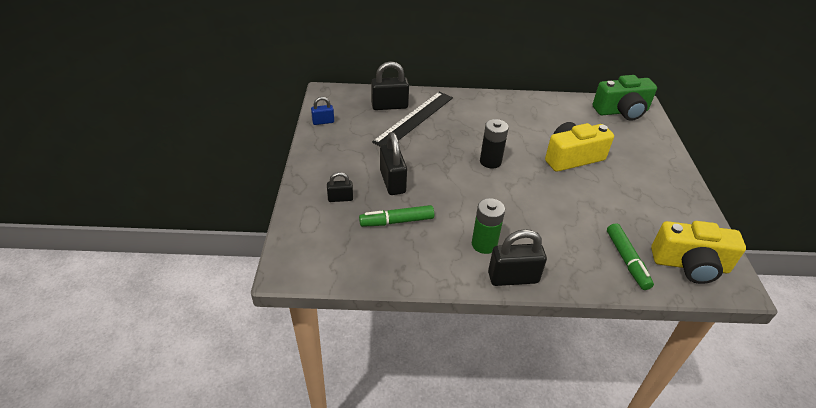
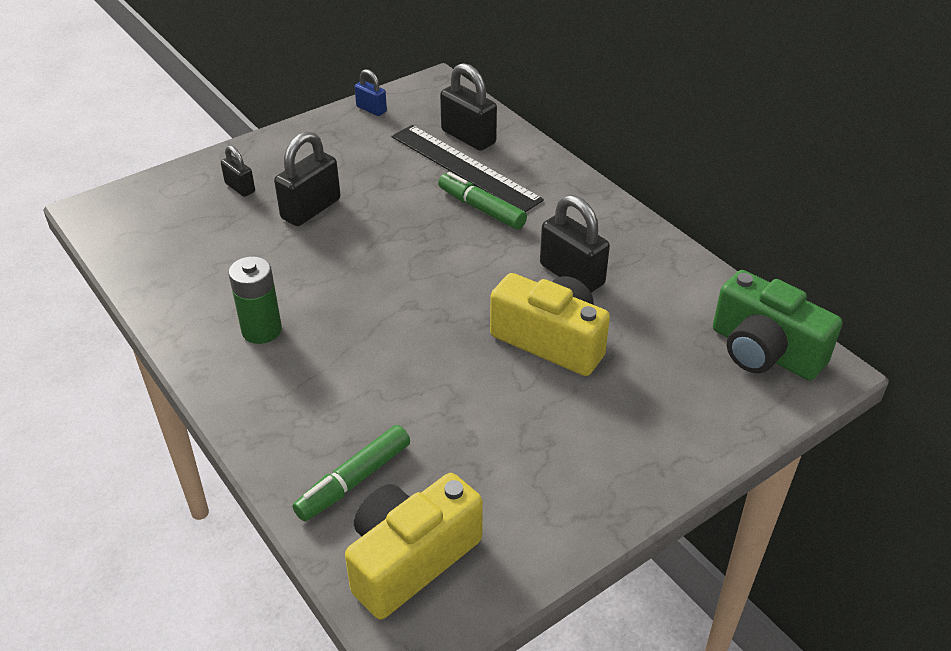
camera: 55 degrees right, 0 degrees up
green marker [359,205,434,227] -> green marker moved to [438,172,527,229]
black ruler [372,92,453,146] -> black ruler turned 45 degrees clockwise [392,125,544,212]
black battery [480,119,509,169] -> none
black padlock [488,229,547,286] -> black padlock moved to [540,195,610,293]
yellow camera [651,221,746,284] -> yellow camera turned 75 degrees clockwise [345,473,483,619]

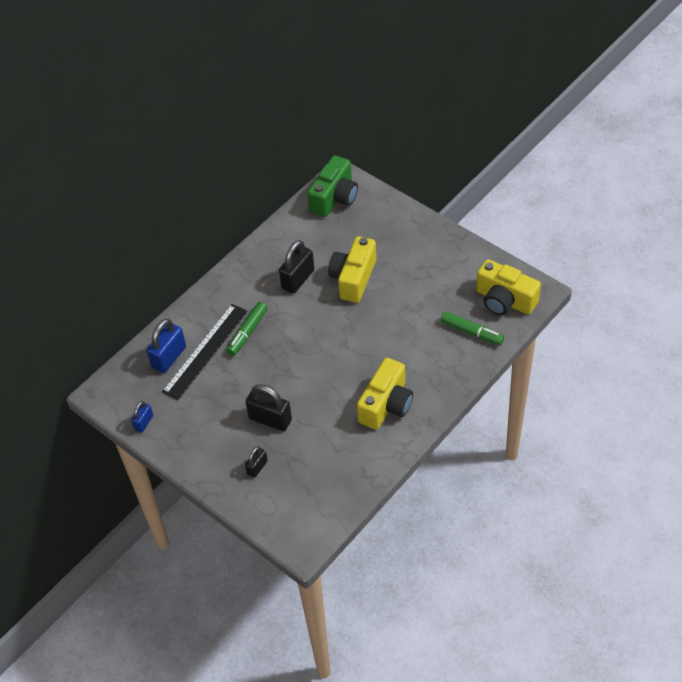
camera: 100 degrees left, 10 degrees up
green battery [229,256,282,344] -> yellow camera [357,358,413,430]
black padlock [440,63,497,151] -> blue padlock [147,319,186,373]

